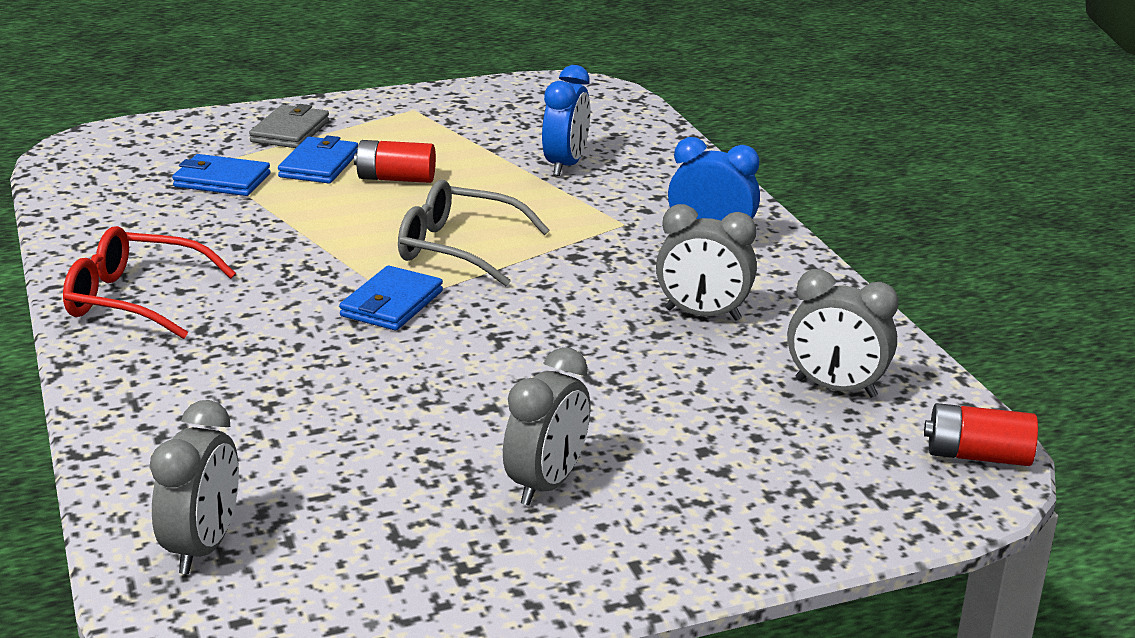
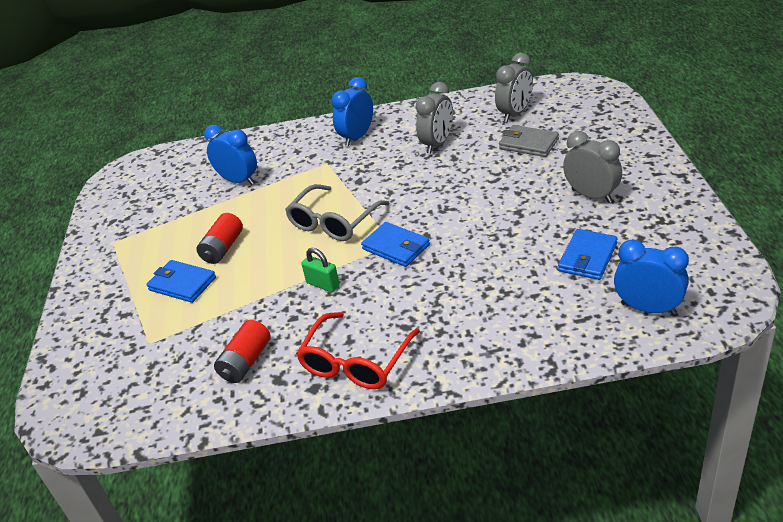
camera: 70 degrees left, 10 degrees up
grey clock [150,400,239,574] -> blue clock [614,239,689,315]
blue wallet [172,154,271,196] -> blue wallet moved to [558,229,618,280]
grey wallet [249,104,329,148] -> grey wallet moved to [499,125,559,157]
red battery [924,403,1038,466] -> red battery moved to [214,320,271,383]
none -> green padlock [301,248,340,292]

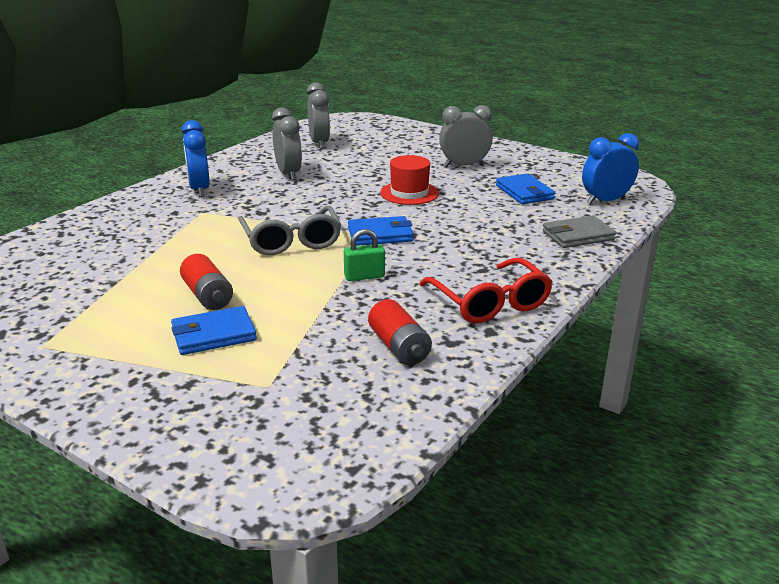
camera: 55 degrees left, 10 degrees down
blue clock [204,125,257,185] -> none
grey wallet [499,125,559,157] -> grey wallet moved to [542,216,616,248]
none -> red hat [380,155,439,205]

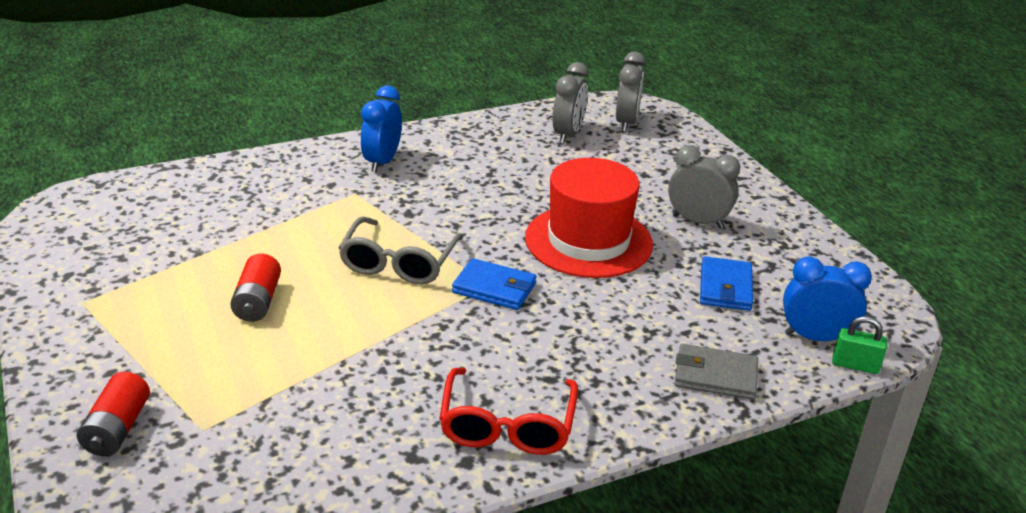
camera: 30 degrees right, 5 degrees up
blue wallet [171,306,257,355] -> none
grey clock [272,107,302,180] -> grey clock moved to [616,52,646,132]
green padlock [344,229,385,281] -> green padlock moved to [832,316,887,374]
red battery [368,299,432,365] -> red battery moved to [77,372,150,456]
red hat [380,155,439,205] -> red hat [525,158,653,278], size x1.74

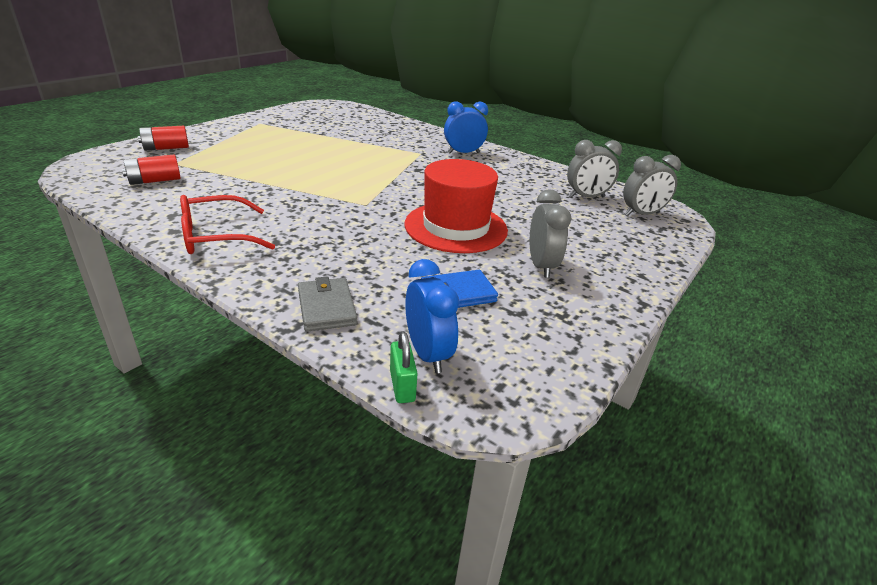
camera: 60 degrees right, 0 degrees up
red battery [230,253,281,322] -> red battery moved to [122,155,181,185]
grey glasses [338,216,463,284] -> none
blue wallet [452,258,536,310] -> none

